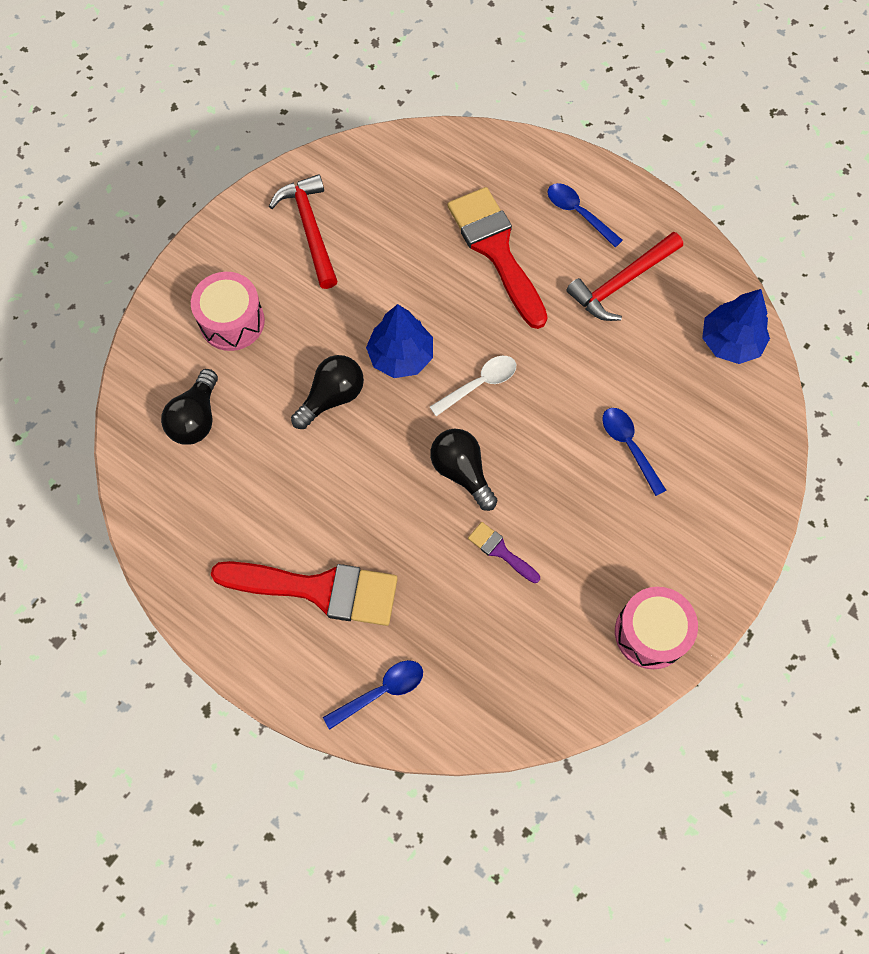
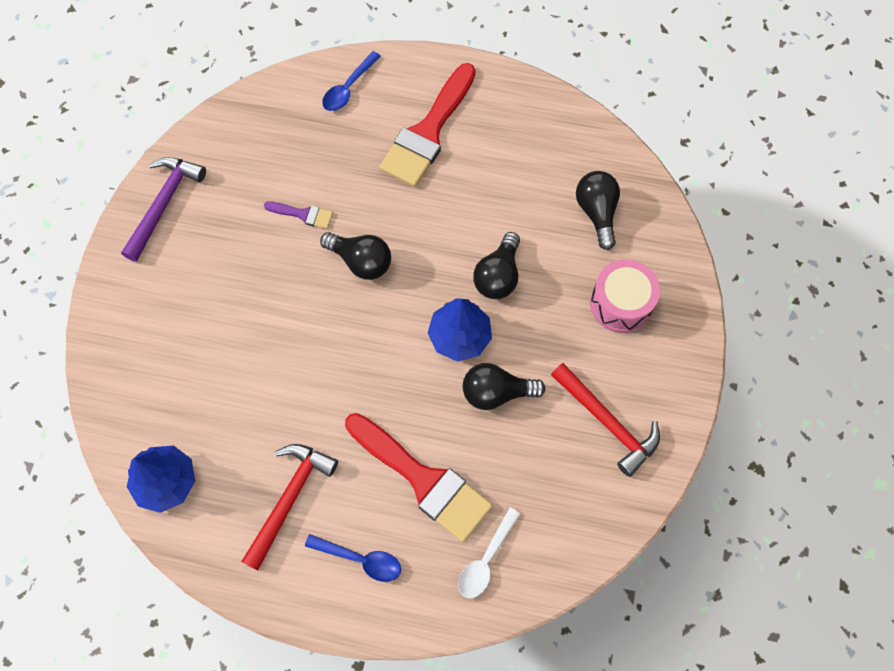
camera: 155 degrees right, 0 degrees up
red brush [211,561,398,626] -> red brush turned 45 degrees counterclockwise [380,63,476,187]
white spoon [430,356,516,416] -> white spoon moved to [458,507,520,598]
blue spoon [602,408,666,496] -> none
pink drum [615,587,698,669] -> purple hammer [121,157,206,262]
none -> black light bulb [463,363,545,410]

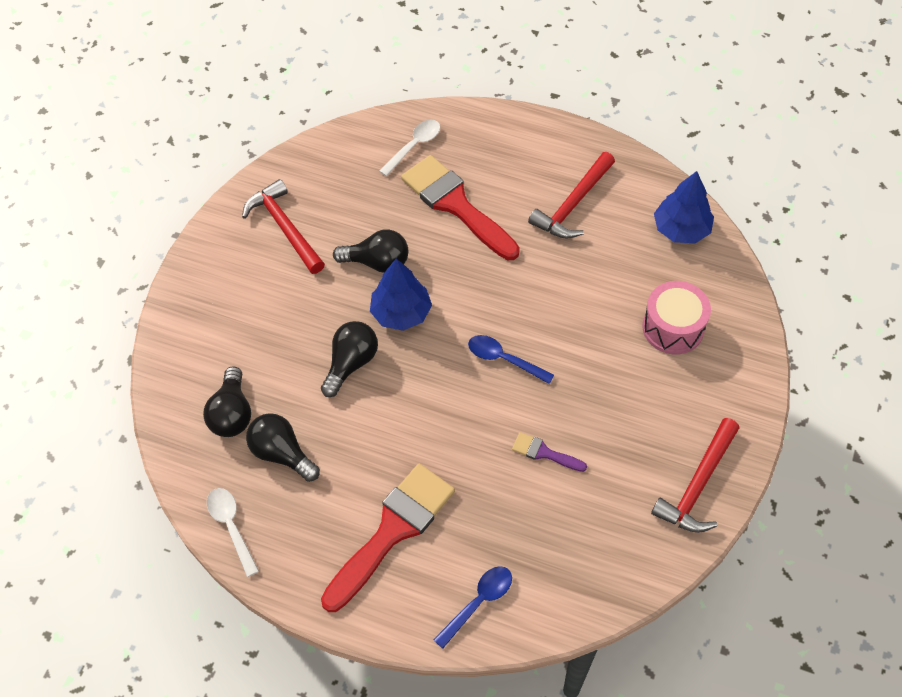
camera: 170 degrees left, 10 degrees down
purple hammer [121,157,206,262] -> red hammer [651,418,739,533]
blue spoon [305,534,401,582] -> blue spoon moved to [468,335,554,384]
black light bulb [320,232,391,280] -> black light bulb moved to [246,413,320,482]
pink drum [590,259,660,333] -> pink drum moved to [642,281,711,355]
none -> white spoon [207,488,259,577]

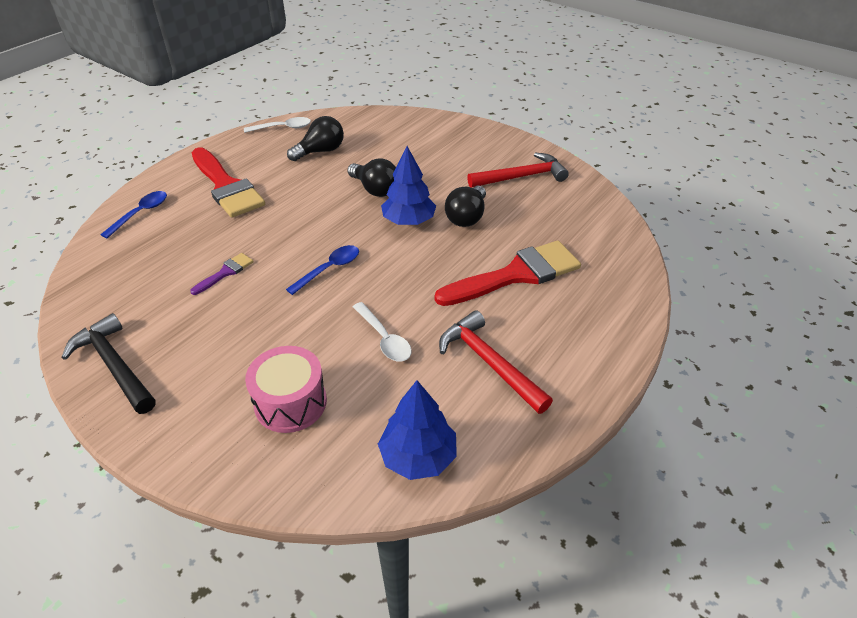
camera: 105 degrees right, 15 degrees down
black light bulb [203,366,251,437] -> none
white spoon [379,120,440,176] -> white spoon moved to [353,302,412,362]
blue spoon [433,566,512,649] -> blue spoon turned 120 degrees counterclockwise [100,191,167,238]
red hammer [651,418,739,533] -> black hammer [61,313,156,414]

